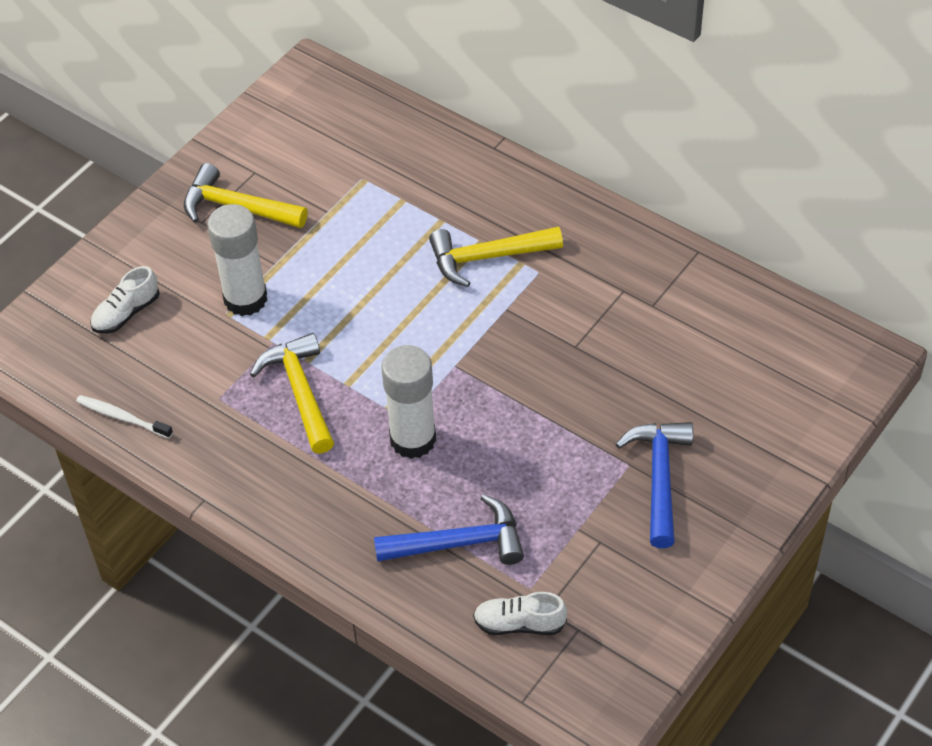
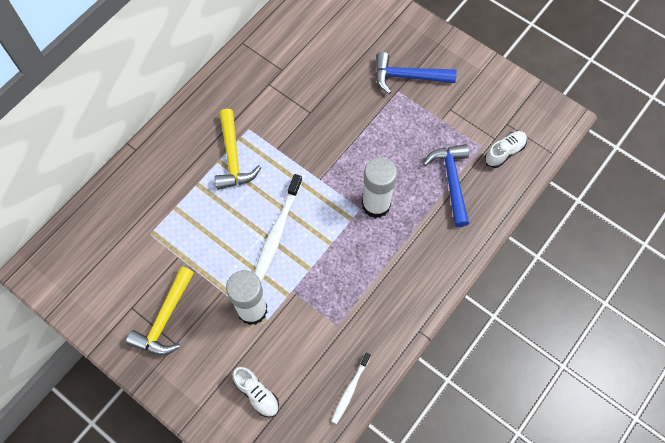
camera: 90 degrees left, 15 degrees up
yellow hammer [250,333,334,454] -> none
white shoe [473,592,567,635] -> white shoe turned 135 degrees counterclockwise [484,131,527,168]
none -> white toothbrush [255,174,303,282]

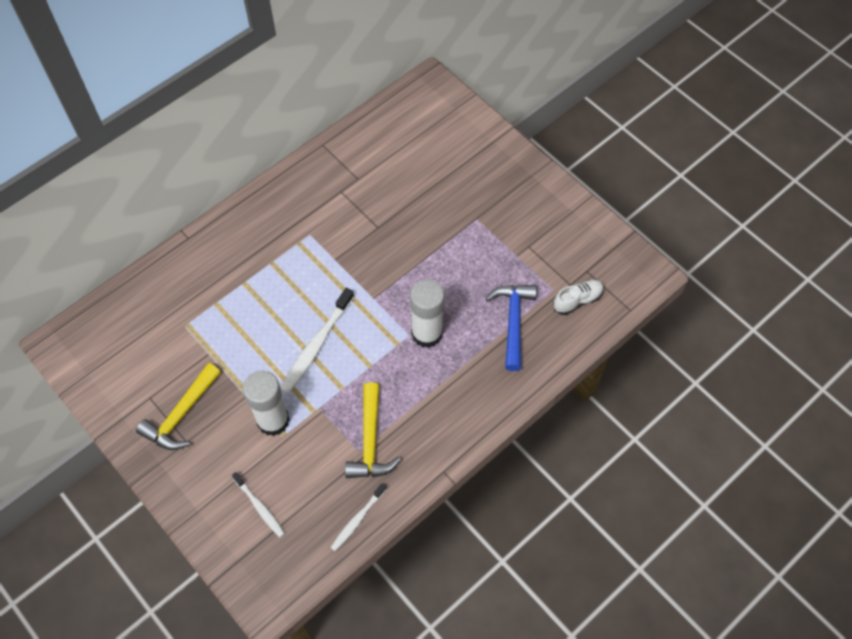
camera: 10 degrees right, 5 degrees down
yellow hammer [215,109,261,190] -> yellow hammer moved to [345,383,401,478]
white shoe [232,367,279,417] -> white toothbrush [232,472,285,537]
blue hammer [375,52,457,94] -> none

